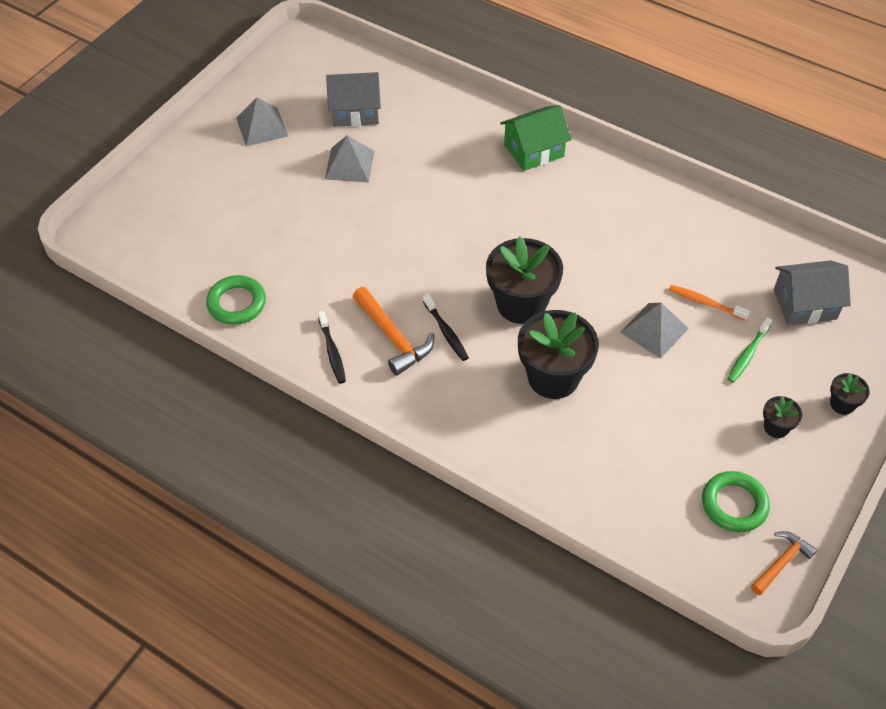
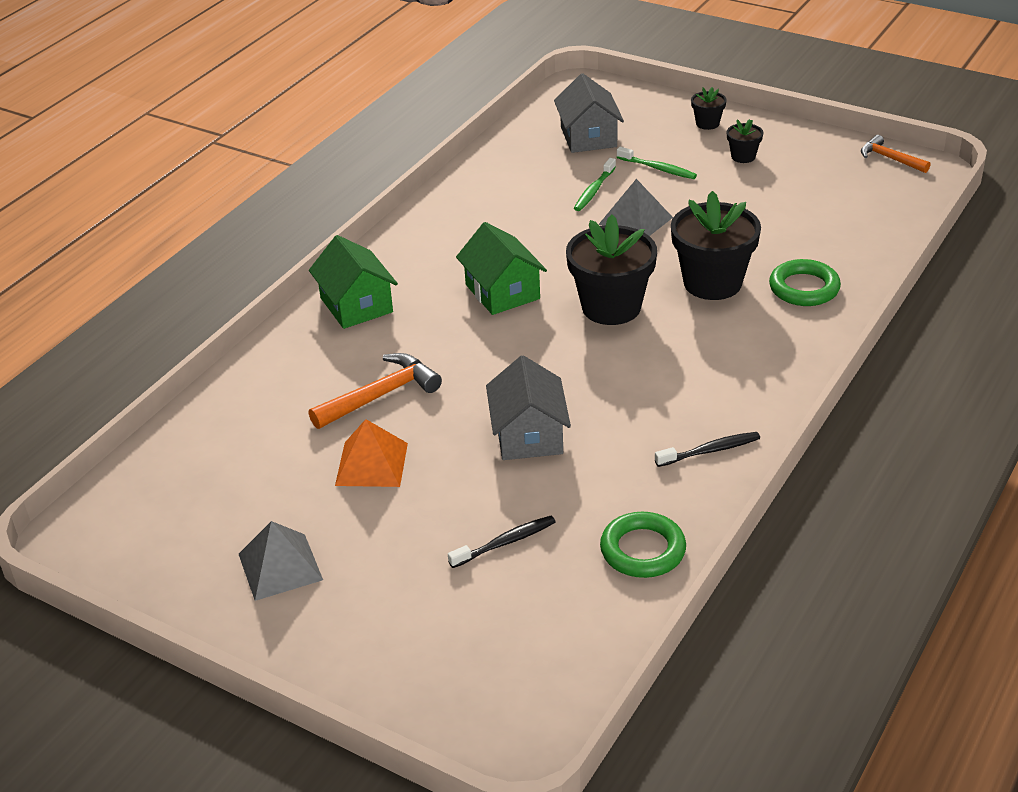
camera: 90 degrees left, 15 degrees down
grey pyramid [325,136,374,183] -> orange pyramid [335,419,408,487]
grey house [326,72,381,127] -> grey house moved to [486,355,571,460]
orange hammer [353,287,434,376] -> orange hammer moved to [308,353,442,429]
black toothbrush [423,294,469,361] -> black toothbrush moved to [448,516,556,568]
orange toothbrush [669,285,751,321] -> green toothbrush [574,158,616,211]
green ring [702,471,770,532] -> green ring moved to [769,259,841,306]
none -> green house [456,222,547,315]

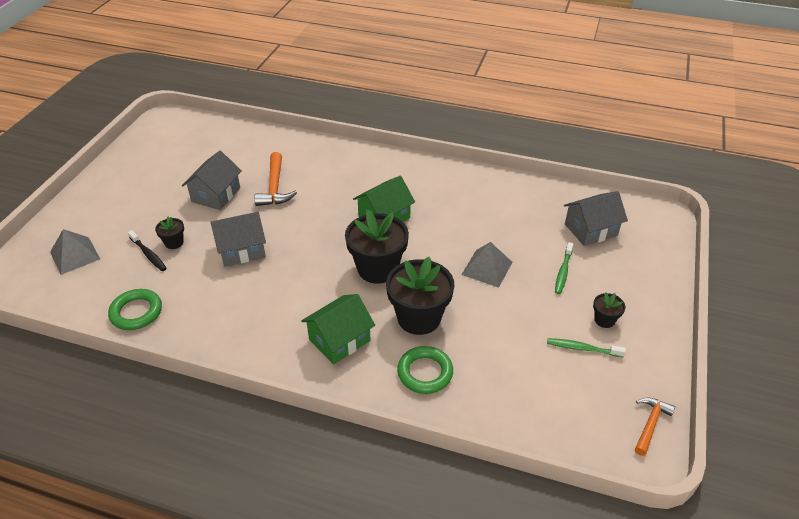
camera: 75 degrees right, 5 degrees up
grey pyramid [239,521,323,601] -> grey pyramid moved to [50,229,100,275]
orange hammer [308,353,442,429] -> orange hammer turned 45 degrees clockwise [254,152,297,206]
green house [309,235,398,329] -> green house moved to [301,294,375,365]
orange pyramid [335,419,408,487] -> grey house [182,151,242,210]
green toothbrush [574,158,616,211] -> green toothbrush moved to [547,338,626,357]
black toothbrush [655,432,760,467] -> none
black flower pot [691,87,727,130] -> black flower pot moved to [155,217,184,249]

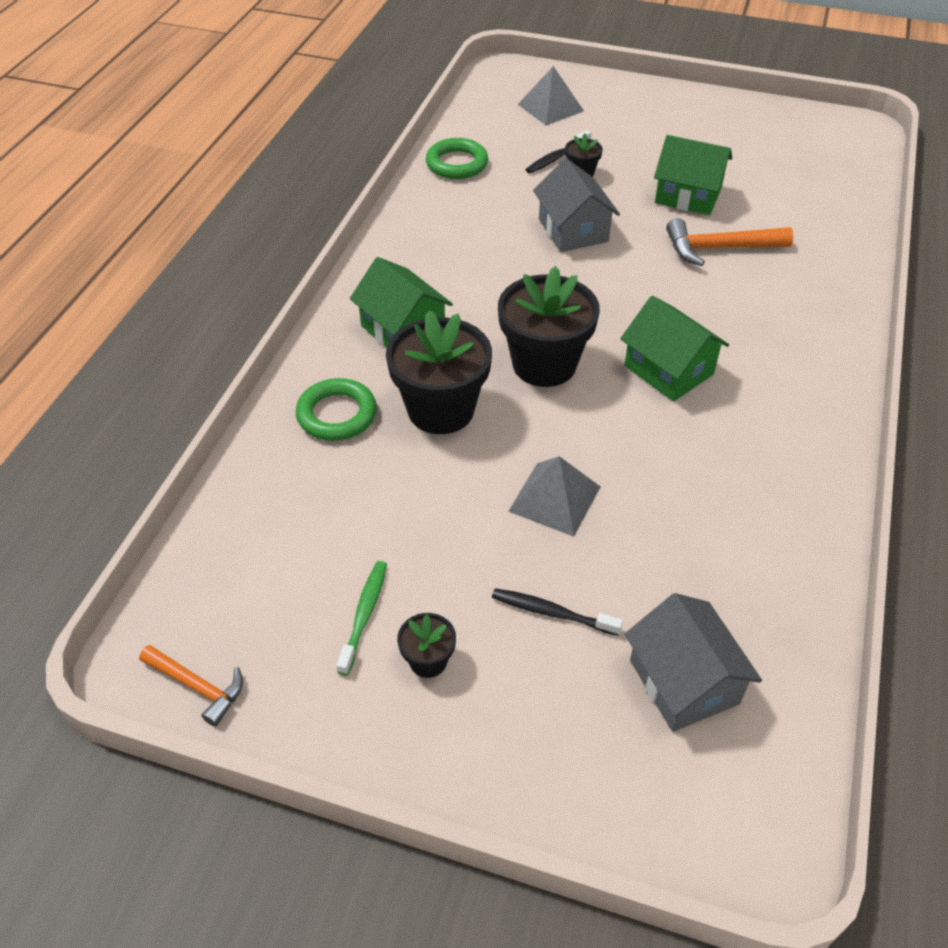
camera: 90 degrees right, 5 degrees up
grey house [182,151,242,210] -> green house [654,135,732,215]
green toothbrush [555,242,573,294] -> black toothbrush [492,588,623,636]

